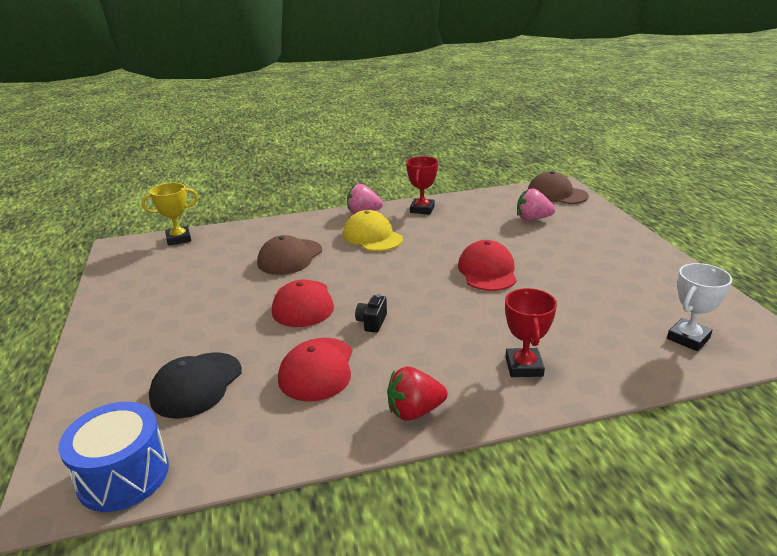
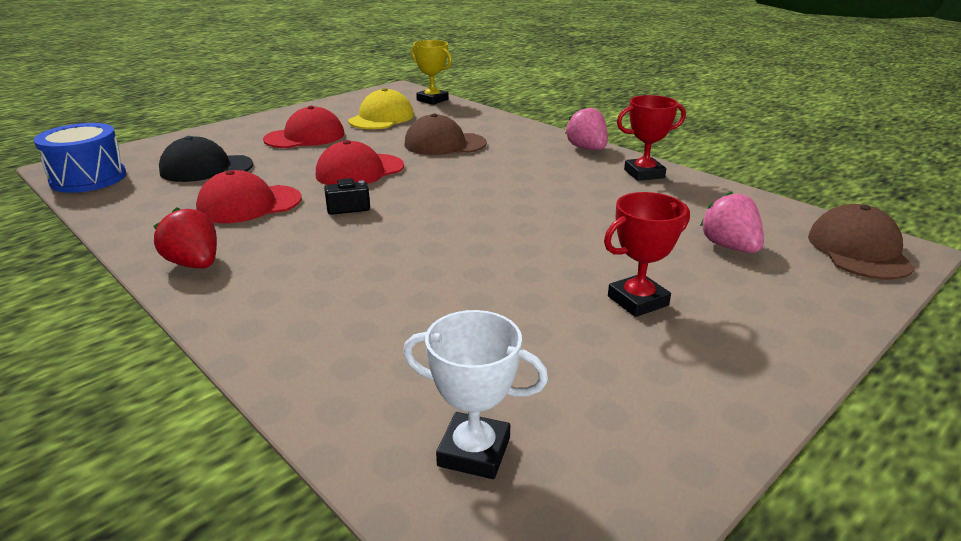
camera: 60 degrees right, 0 degrees up
yellow cap [343,210,403,251] -> yellow cap moved to [348,88,414,129]
red cap [458,240,517,291] -> red cap moved to [263,106,344,148]
red trophy [505,288,557,377] -> red trophy moved to [604,192,690,317]

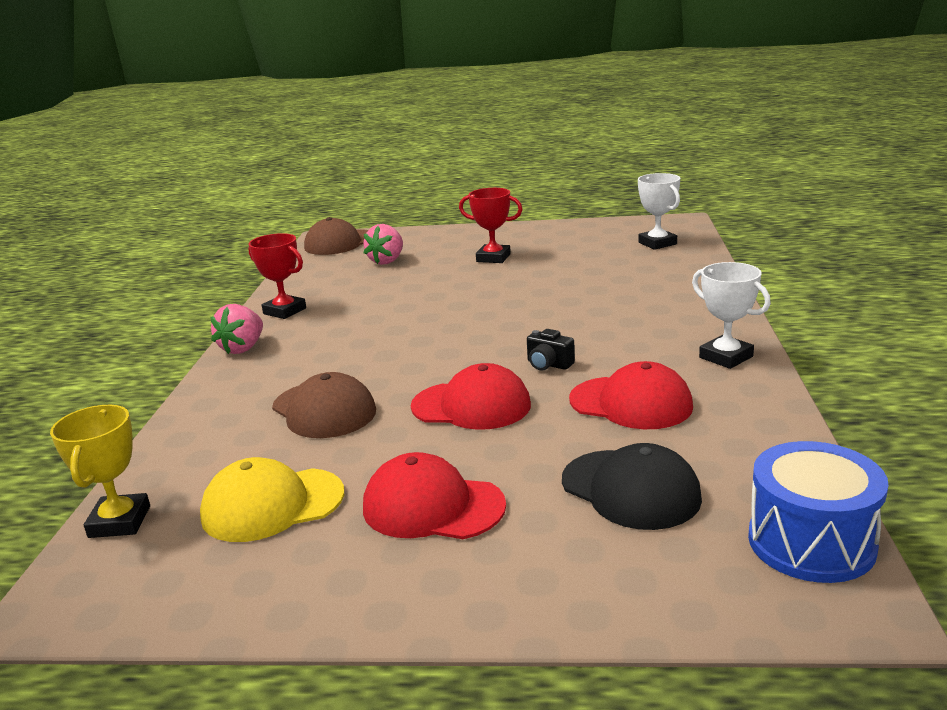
camera: 130 degrees left, 5 degrees down
red strawberry [154,207,217,268] -> white trophy [692,262,771,369]

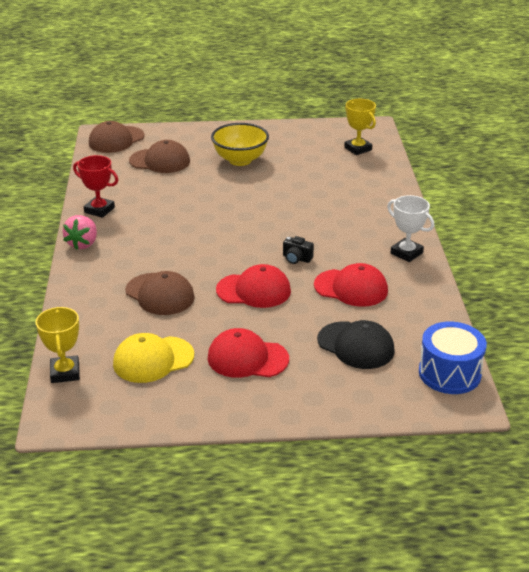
camera: 10 degrees left, 10 degrees up
pink strawberry [363,224,403,265] -> brown cap [129,140,190,173]
red trophy [459,188,523,263] -> yellow bowl [211,123,269,166]
white trophy [638,173,680,250] -> yellow trophy [344,99,376,155]

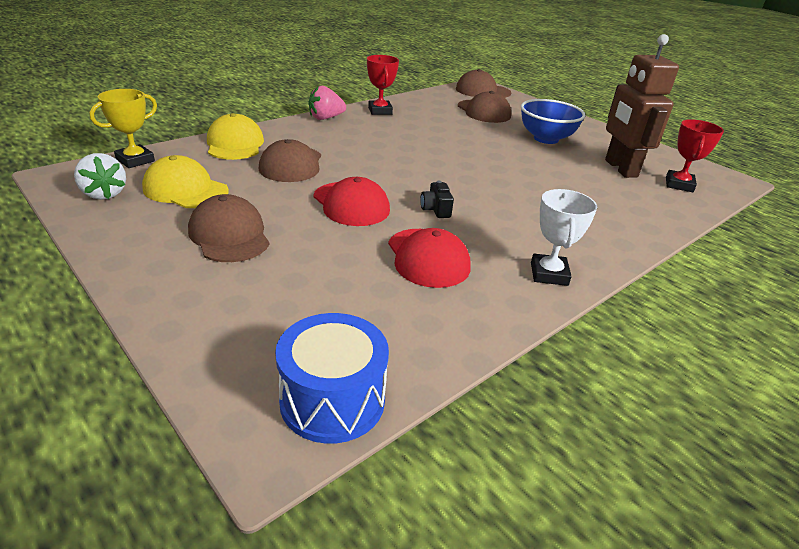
camera: 50 degrees right, 0 degrees up
red cap [207,328,289,378] -> brown cap [188,194,269,262]
yellow bowl [211,123,269,166] -> blue bowl [521,99,586,144]
black cap [317,320,395,369] -> none
yellow trophy [344,99,376,155] -> red trophy [666,119,724,192]
none -> white strawberry [74,153,126,200]
none -> yellow cap [207,113,264,160]
none -> brown robot [605,34,679,178]

